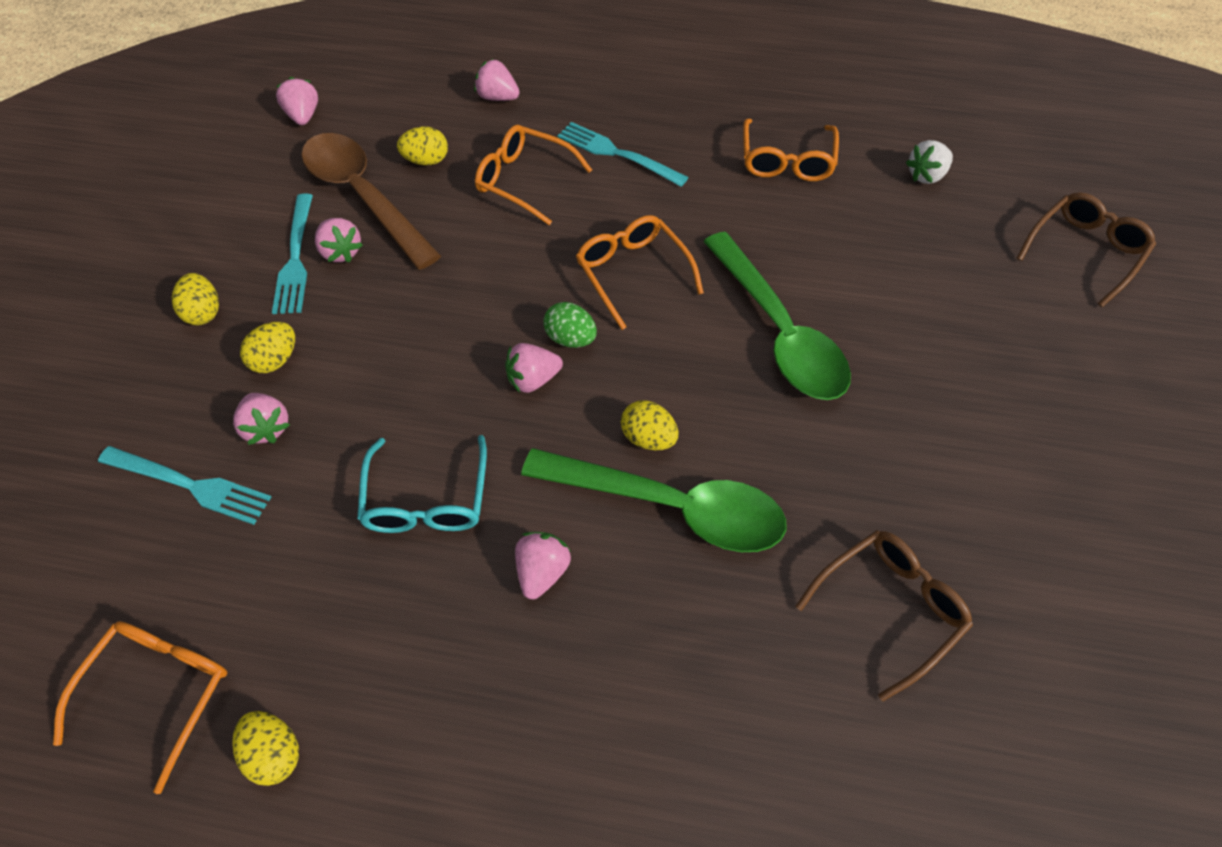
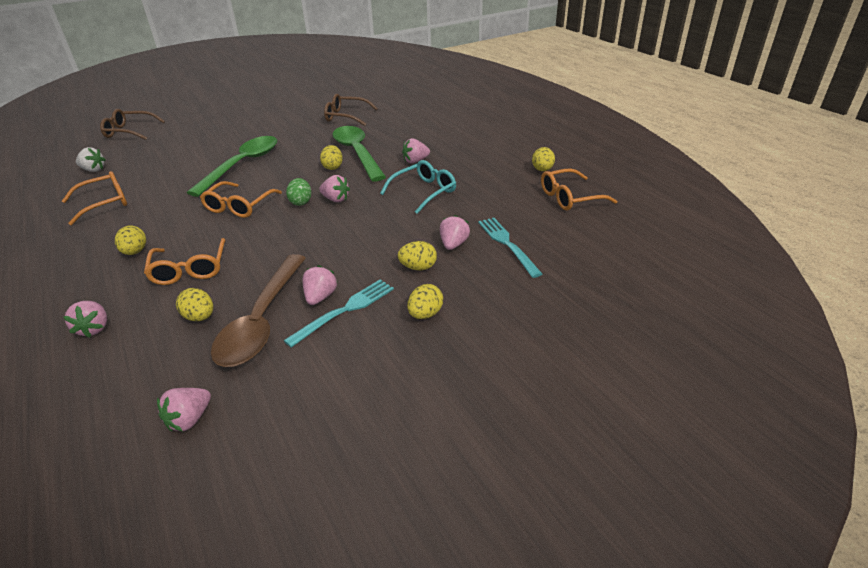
camera: 130 degrees left, 20 degrees down
turquoise fork [557,122,689,187] -> yellow egg [115,226,146,255]

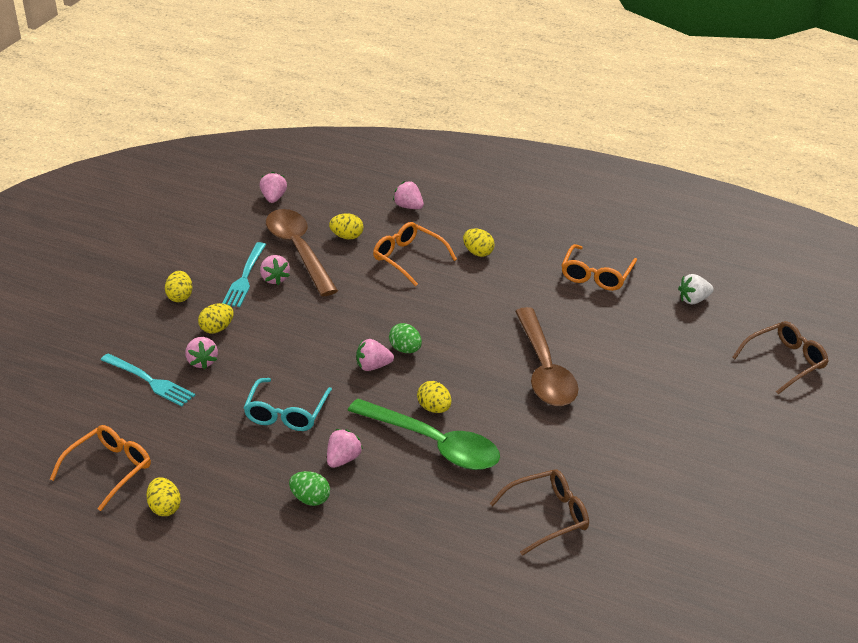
camera: 145 degrees right, 0 degrees up
green spoon [187,136,277,197] -> brown spoon [515,307,578,406]
orange glasses [200,181,282,218] -> none
none -> green egg [289,471,330,506]

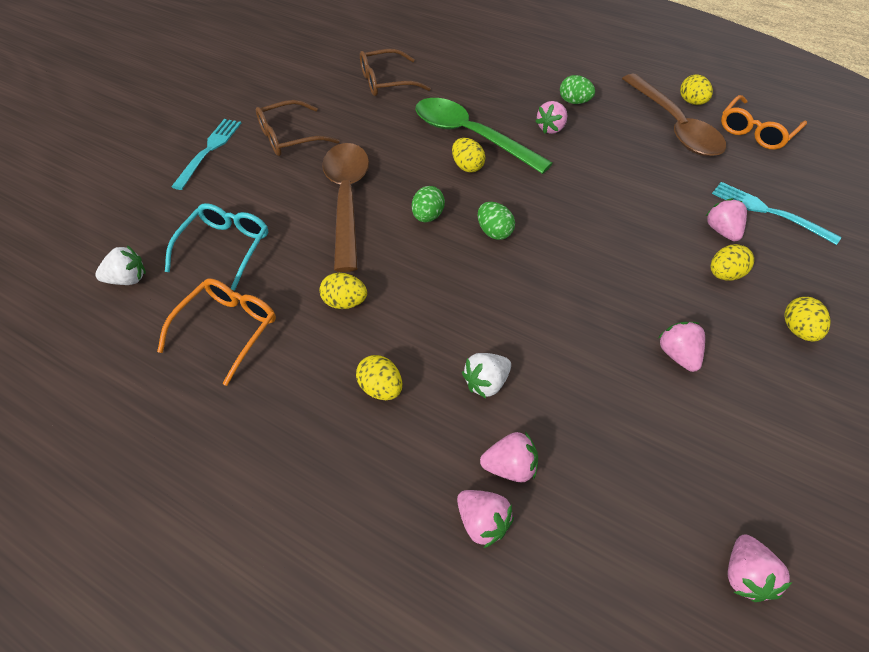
camera: 175 degrees left, 15 degrees up
turquoise fork [222,242,266,307] -> turquoise fork moved to [171,119,241,190]
turquoise glasses [244,378,332,431] -> turquoise glasses moved to [165,203,268,291]
brown spoon [266,209,338,296] -> brown spoon moved to [622,74,726,157]
yellow egg [329,213,363,239] -> yellow egg moved to [319,273,367,309]
pink strawberry [356,339,394,371] -> pink strawberry moved to [480,432,538,482]
orange glasses [373,222,457,286] -> white strawberry [462,353,511,398]
brown glasses [732,321,828,394] -> brown glasses moved to [256,100,340,156]
none -> green egg [412,186,445,222]

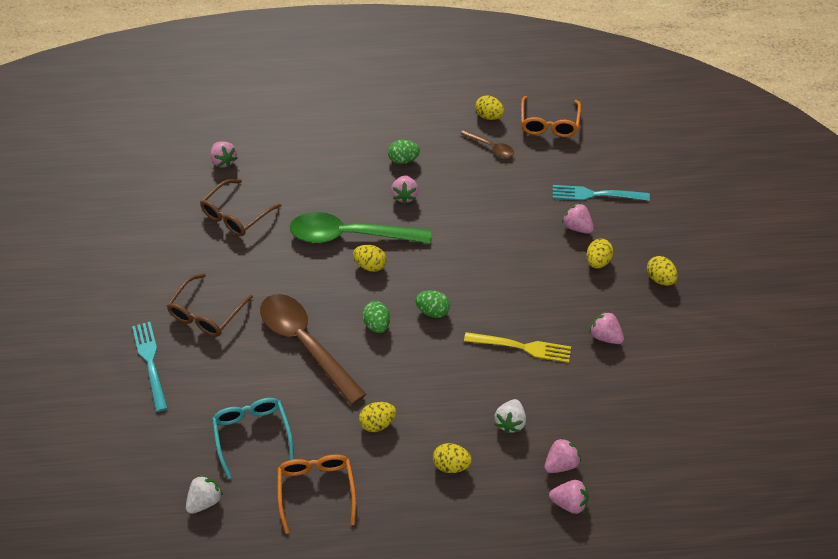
camera: 35 degrees left, 0 degrees up
brown spoon [622,74,726,157] -> brown spoon [461,130,514,157], size x0.46
pink strawberry [728,535,793,602] -> pink strawberry moved to [210,141,238,168]
none -> yellow fork [464,332,571,363]

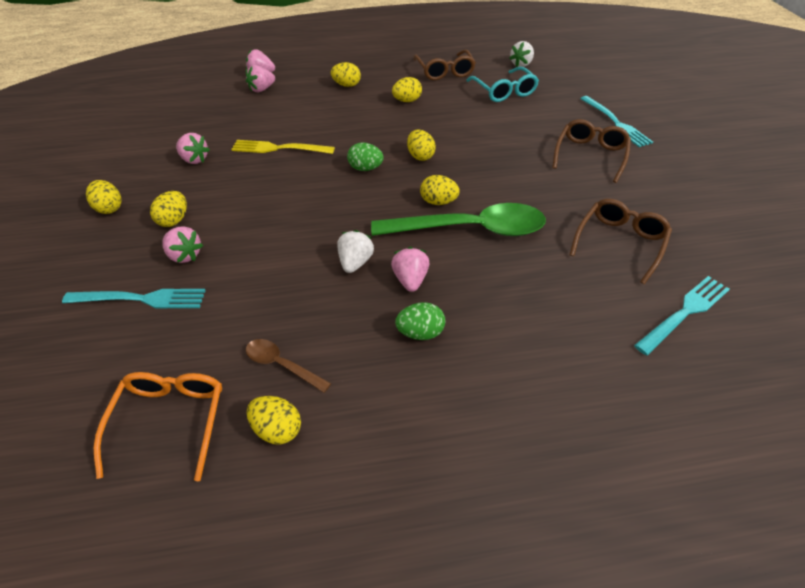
camera: 175 degrees right, 5 degrees down
pink strawberry [210,141,238,168] -> turquoise fork [634,276,730,356]
brown spoon [260,294,366,405] -> none
orange glasses [277,455,356,534] -> brown glasses [413,50,476,80]
green egg [362,301,390,333] -> yellow egg [407,129,436,161]
white strawberry [495,399,526,434] -> white strawberry moved to [337,230,374,273]

